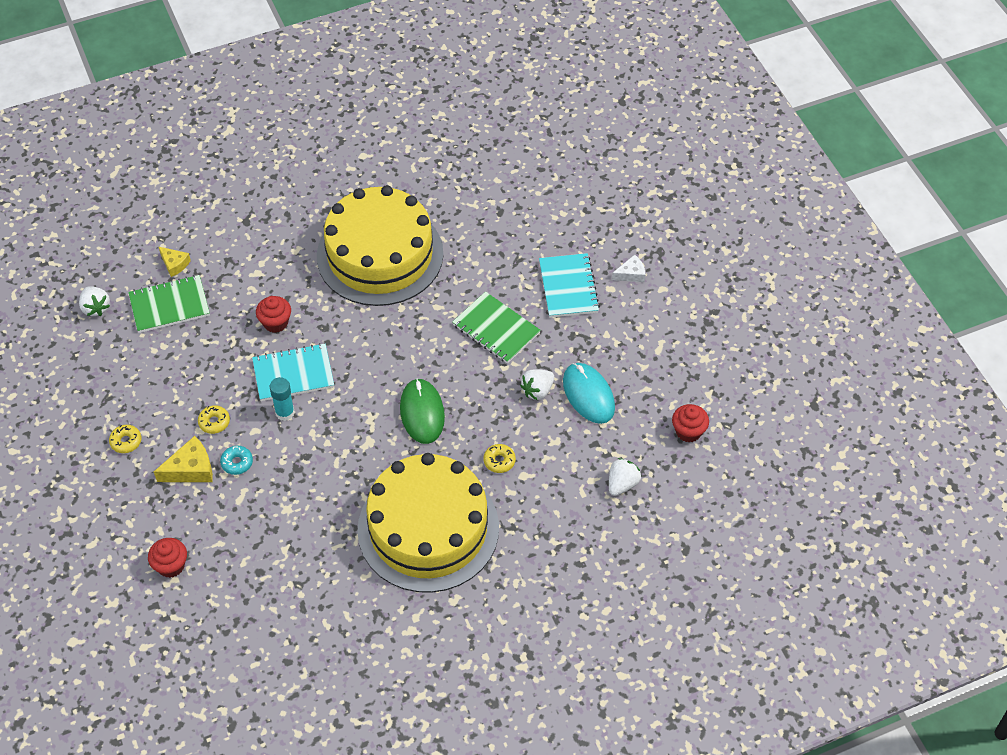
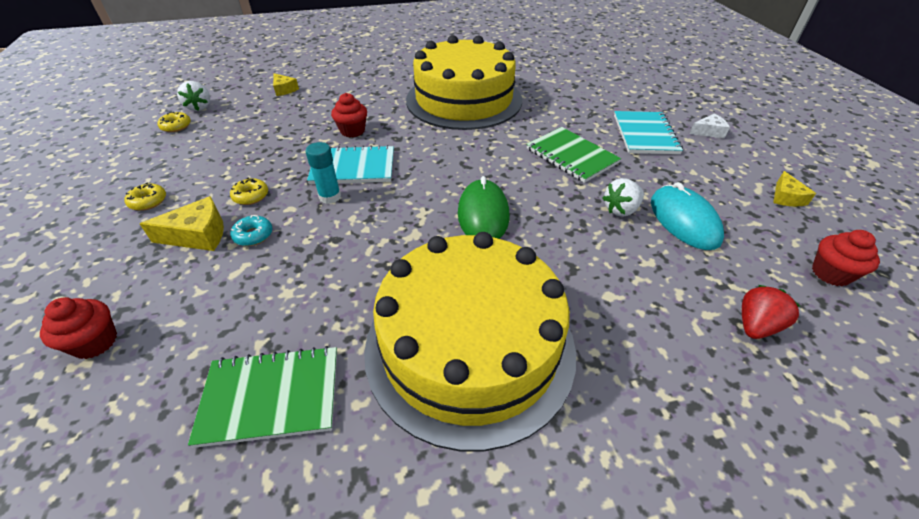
camera: 10 degrees right, 10 degrees down
green notebook [128,275,210,333] -> green notebook moved to [188,346,337,448]
yellow donut [483,444,516,473] -> yellow donut moved to [157,112,191,132]
white strawberry [609,458,641,496] -> red strawberry [742,285,800,339]
none -> yellow cheese [773,171,816,207]

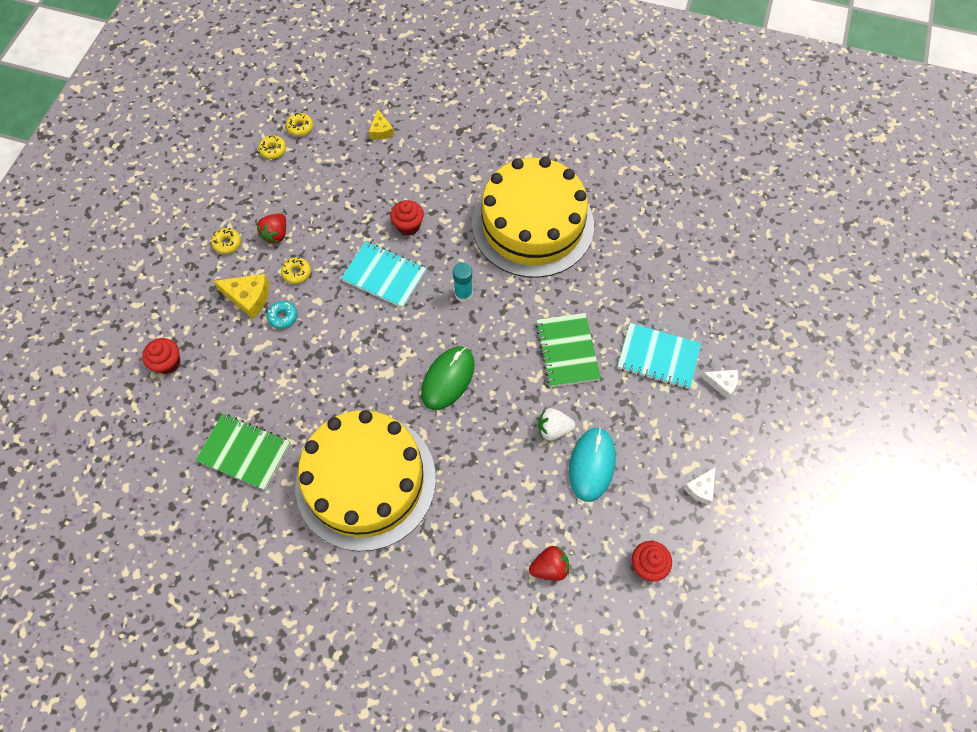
camera: 30 degrees right, 20 degrees up
white strawberry [177,81,210,111] -> yellow donut [286,113,313,136]
turquoise glue stick [306,142,341,204] -> turquoise glue stick moved to [453,263,473,302]
turquoise notebook [614,111,683,154] -> turquoise notebook turned 75 degrees clockwise [617,323,701,389]
yellow cheese [773,171,816,207] -> white cheese [683,467,716,505]
none -> red strawberry [257,213,286,244]

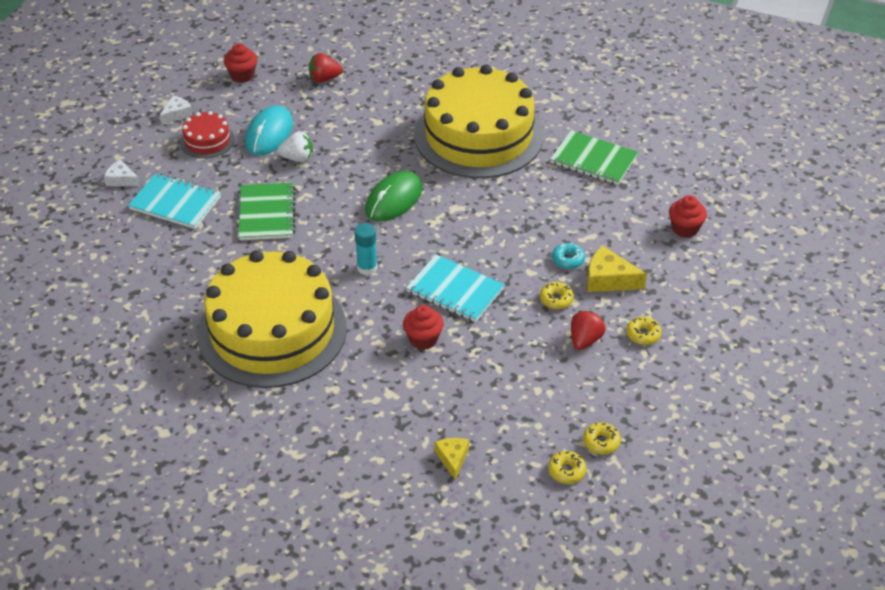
camera: 175 degrees left, 20 degrees down
none -> red cake [180,111,235,159]

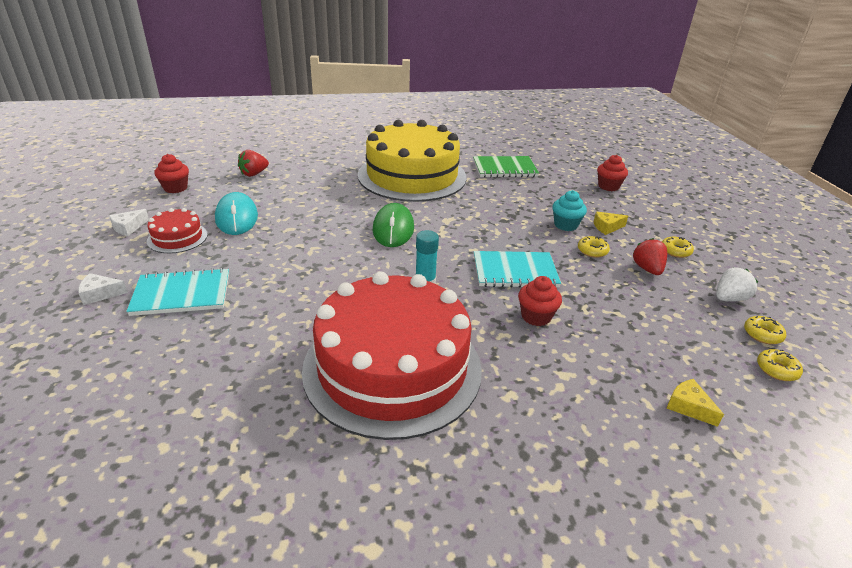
camera: 35 degrees left, 10 degrees down
white cheese [160,95,193,124] -> white cheese turned 150 degrees counterclockwise [109,209,149,236]
yellow cake [197,250,347,388] -> red cake [302,271,482,440]
green notebook [238,183,295,240] -> none
white strawberry [277,131,313,162] -> white strawberry moved to [716,267,758,302]
turquoise donut [552,243,585,269] -> turquoise cupcake [552,190,587,231]
yellow cheese [587,245,647,292] -> yellow cheese [594,212,628,235], size x0.64

